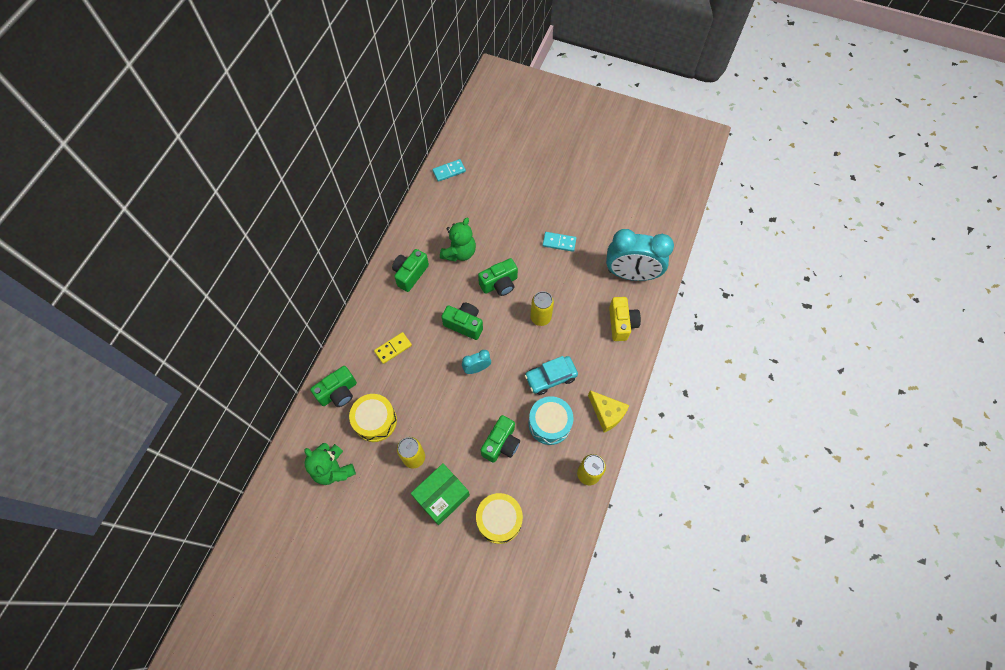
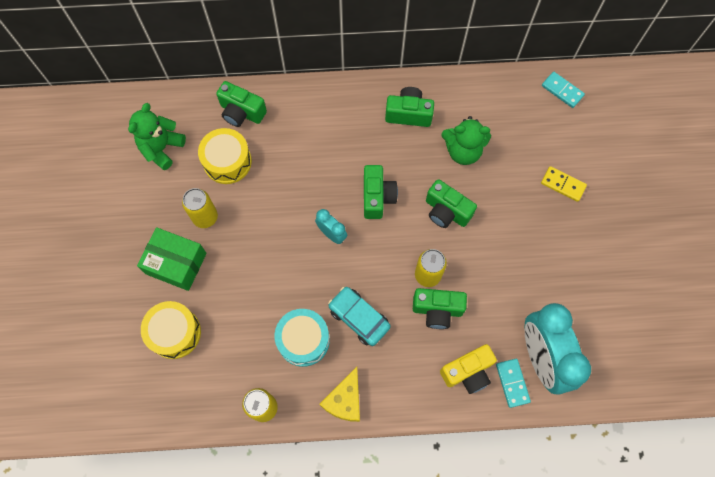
camera: 65 degrees right, 5 degrees up
yellow domino [374,332,412,364] -> yellow domino moved to [541,166,587,202]
green camera [481,415,520,463] -> green camera moved to [413,288,467,329]
turquoise domino [543,232,576,252] -> turquoise domino moved to [496,359,531,408]

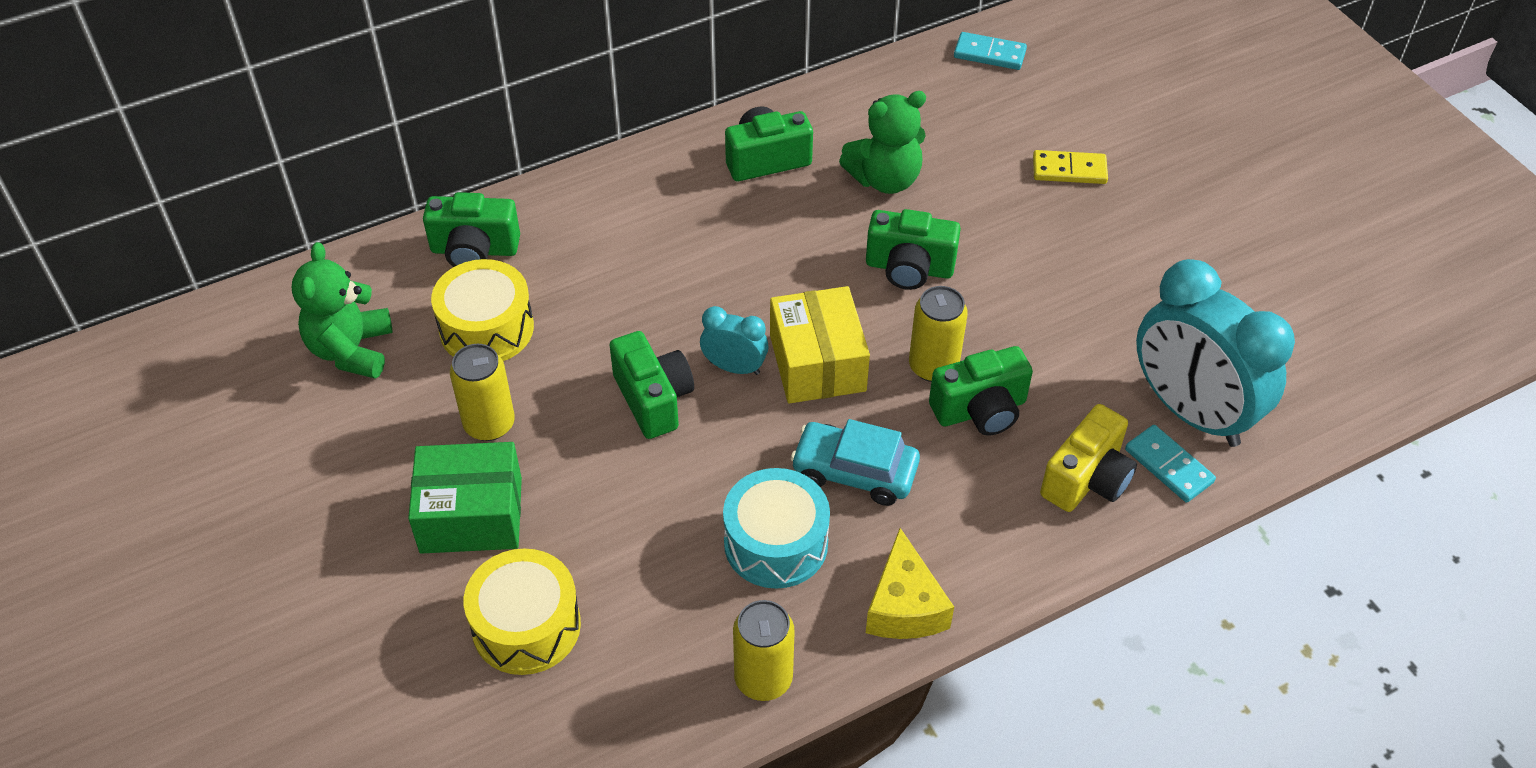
camera: 25 degrees left, 20 degrees down
green camera [364,165,398,219] -> green camera moved to [609,331,694,439]
none -> yellow box [770,286,870,404]

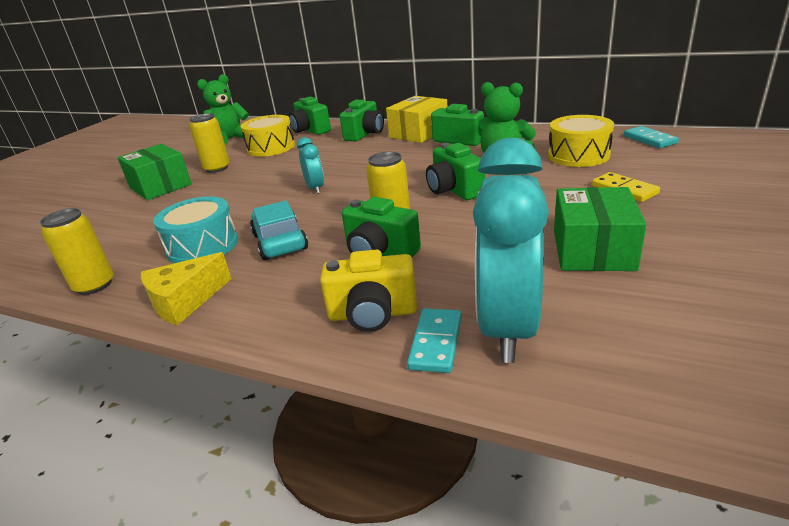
camera: 55 degrees right, 20 degrees down
yellow drum [464,549,581,675] -> yellow drum moved to [548,115,614,167]
green camera [609,331,694,439] -> green camera moved to [339,100,384,142]
yellow box [770,286,870,404] -> yellow box moved to [386,96,447,143]
none -> green box [554,187,646,271]

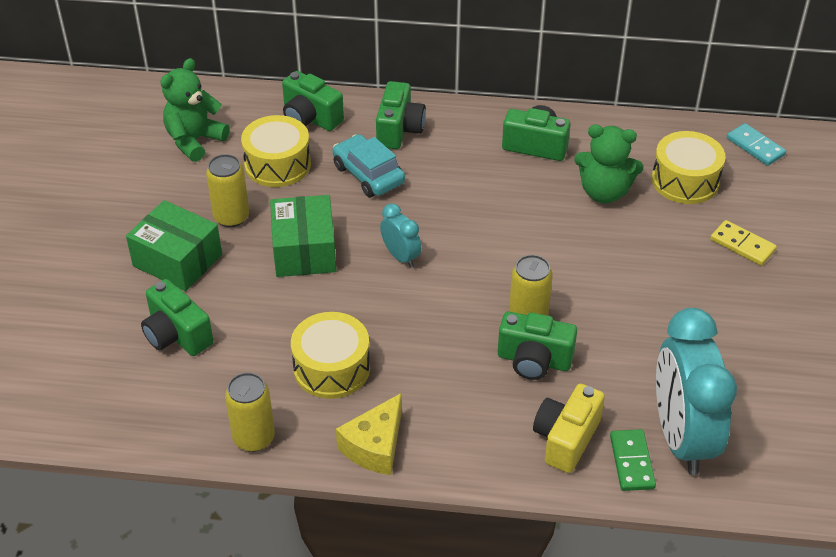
camera: 20 degrees left, 15 degrees up
turquoise drum [153,196,238,263] -> yellow drum [291,312,370,399]
turquoise car [250,201,308,260] -> turquoise car moved to [333,134,405,197]
yellow camera [320,249,417,332] -> yellow camera turned 135 degrees clockwise [533,384,605,473]
yellow box [386,96,447,143] -> none
turquoise domino [407,308,462,373] -> green domino [610,429,656,491]
green camera [426,143,485,200] -> green camera moved to [141,279,213,356]
green box [554,187,646,271] -> green box moved to [270,195,336,277]

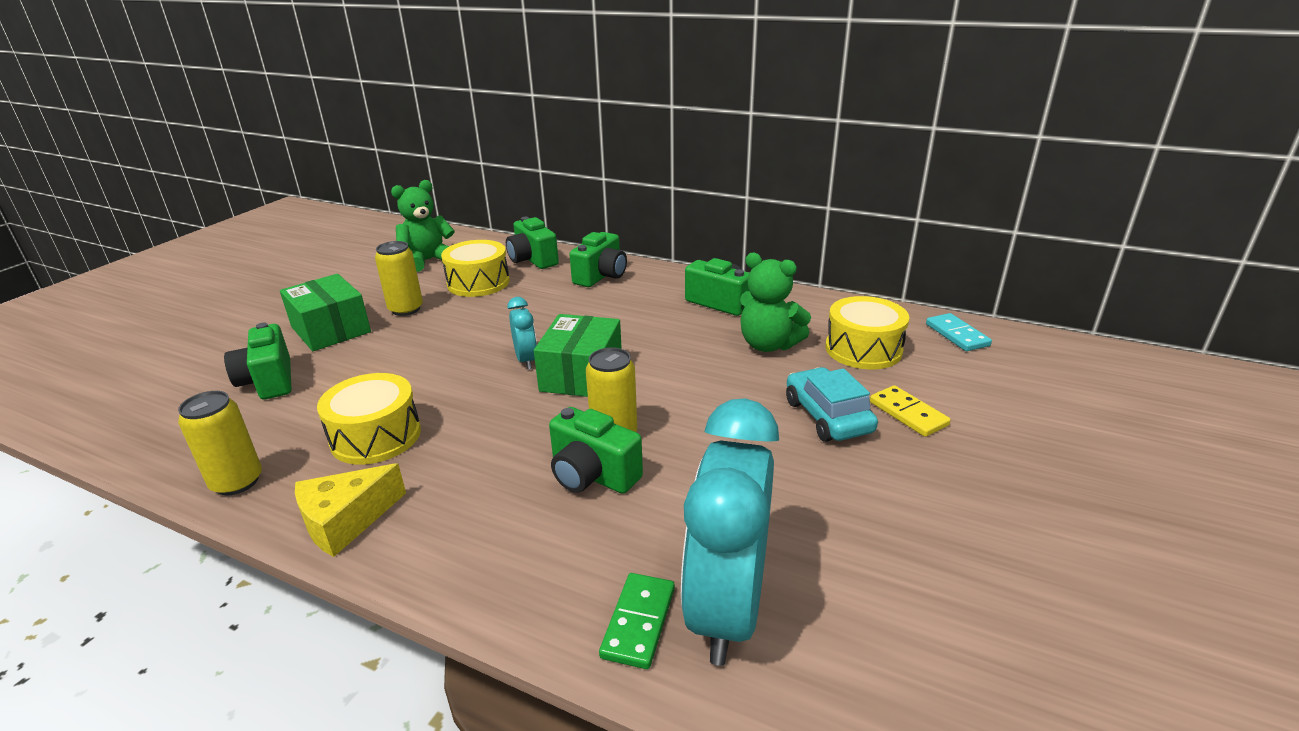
camera: 20 degrees right, 15 degrees down
green box [270,195,336,277] -> green box moved to [534,314,622,397]
turquoise car [333,134,405,197] -> turquoise car moved to [786,367,878,442]
yellow camera [533,384,605,473] -> none

